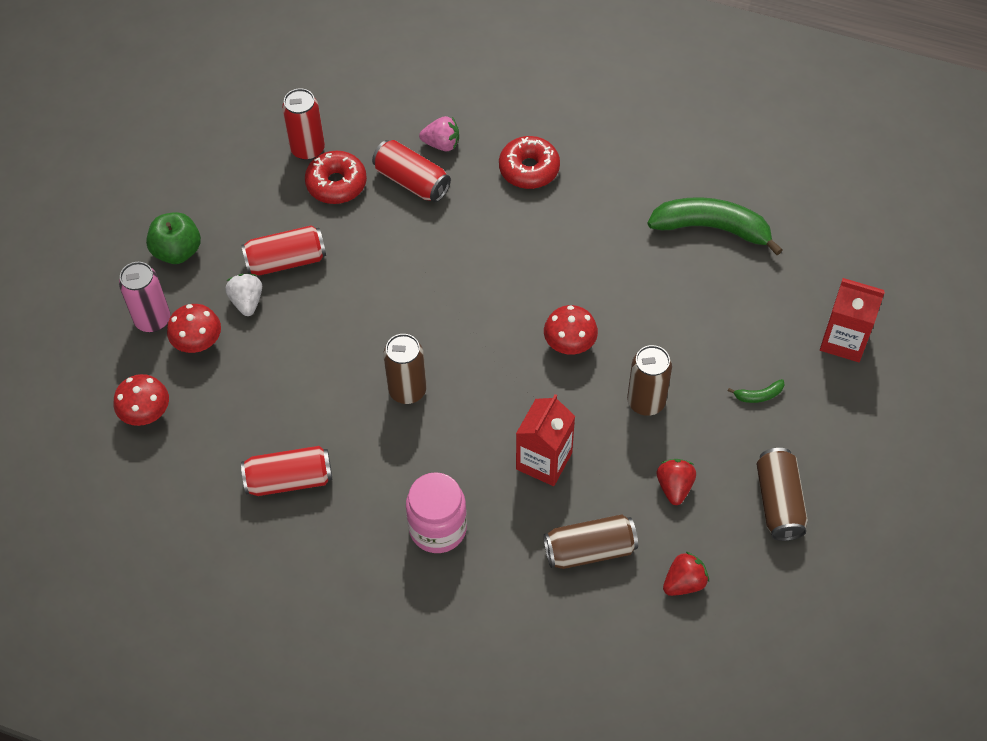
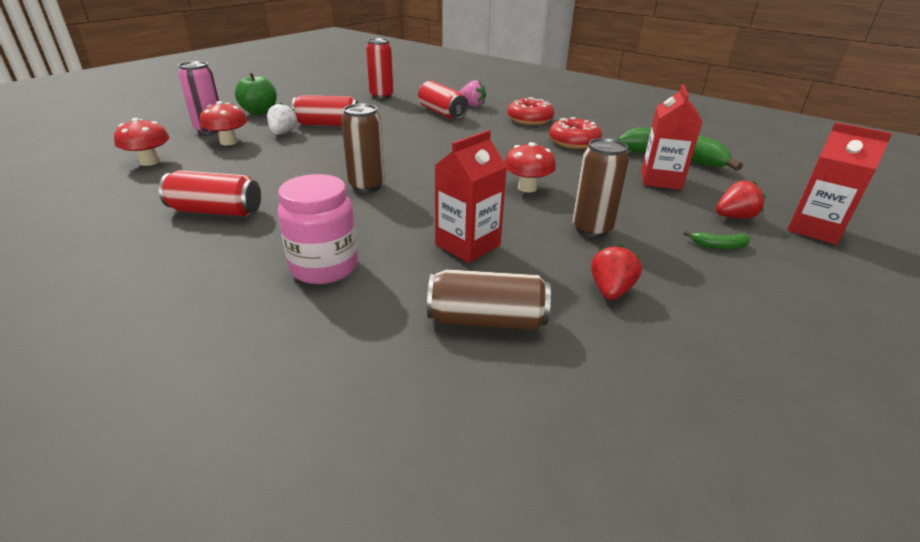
camera: 15 degrees right, 25 degrees down
red donut [305,151,367,204] -> red donut moved to [549,117,602,149]
red strawberry [663,551,709,596] -> red strawberry moved to [716,181,766,219]
brown can [756,448,808,541] -> none
none -> red carton [641,84,702,190]

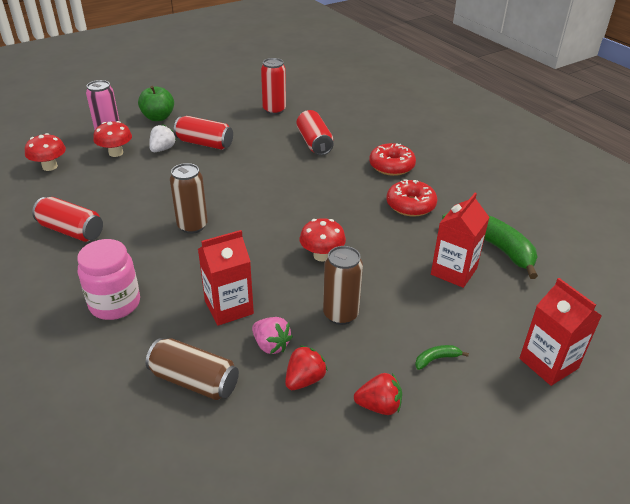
camera: 20 degrees right, 5 degrees up
pink strawberry [459,80,486,107] -> pink strawberry moved to [252,317,293,354]
green banana [683,231,751,249] -> green banana turned 135 degrees clockwise [415,345,469,370]
red strawberry [716,181,766,219] -> red strawberry moved to [354,373,402,415]

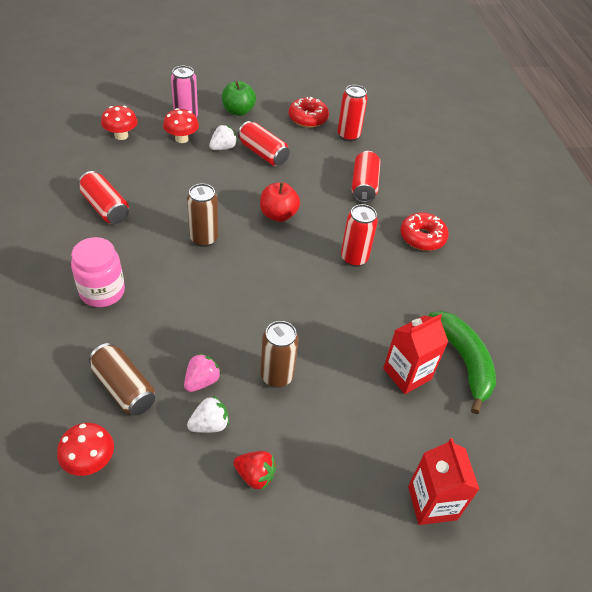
camera: 20 degrees right, 10 degrees up
red carton [198,230,254,326] -> none
pink strawberry [252,317,293,354] -> pink strawberry turned 120 degrees counterclockwise [184,353,221,392]
red strawberry [285,345,328,390] -> white strawberry [187,396,229,433]
red mushroom [300,218,346,262] -> red mushroom moved to [57,423,114,476]
red donut [386,180,437,217] -> red donut moved to [288,97,329,128]
green banana [415,345,469,370] -> none
none -> red apple [260,182,300,222]
none -> red can [341,204,378,267]

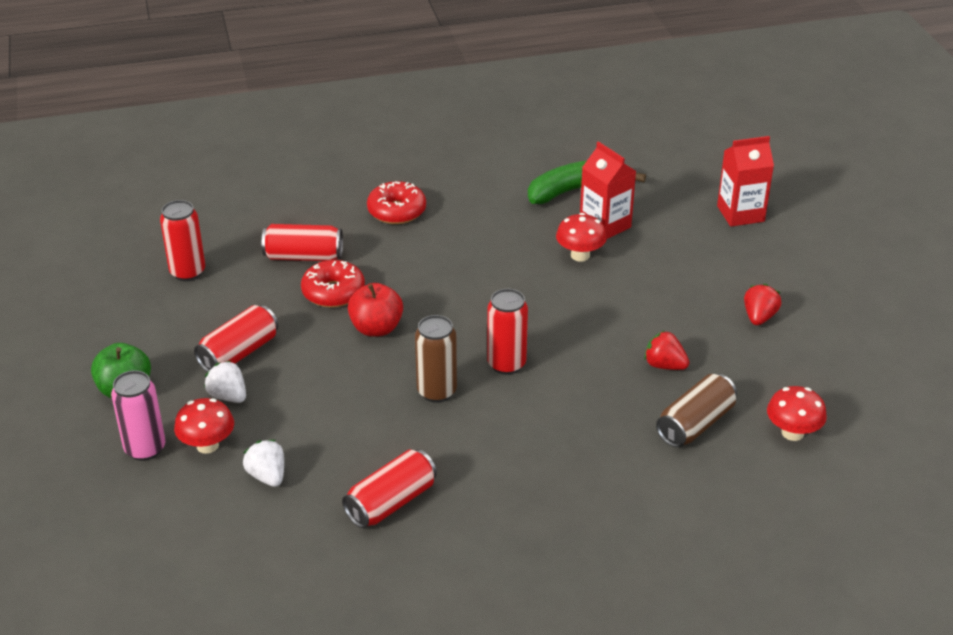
camera: 90 degrees left, 10 degrees down
pink jar [71,237,125,307] -> none
red mushroom [101,106,138,140] -> red mushroom moved to [556,213,607,262]
pink strawberry [184,353,221,392] -> red strawberry [644,331,689,370]
white strawberry [187,396,229,433] -> white strawberry moved to [243,440,284,487]
brown can [260,321,299,387] -> none
red donut [288,97,329,128] -> red donut moved to [301,260,365,308]
red can [341,204,378,267] -> red can moved to [487,289,528,375]

